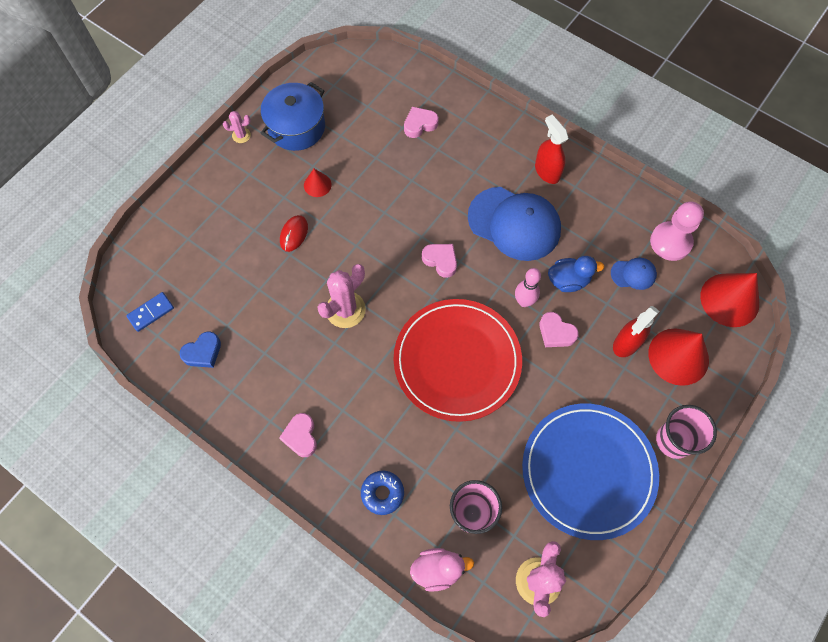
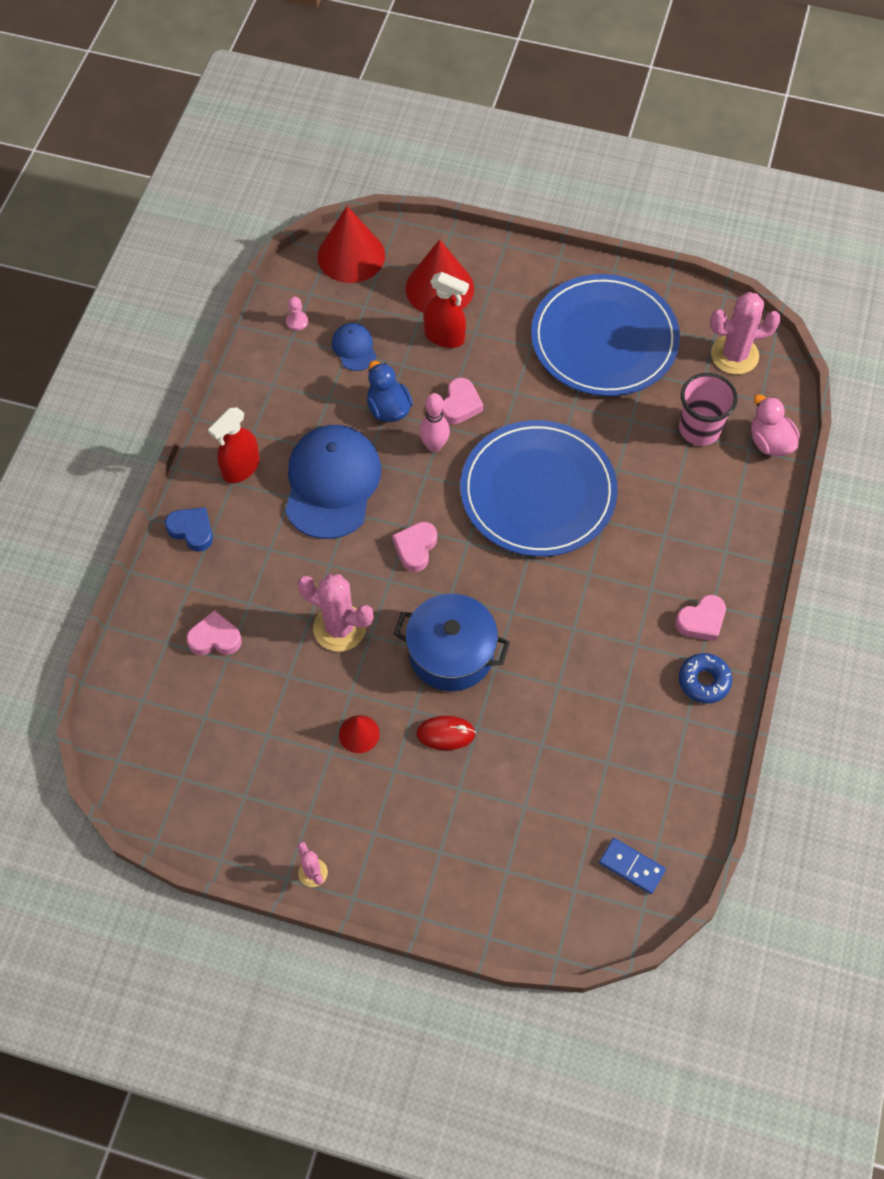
camera: 110 degrees left, 5 degrees down
blue heart [180,331,221,368] -> blue heart moved to [165,507,213,552]
blue pot [261,82,325,151] -> blue pot moved to [394,594,510,691]
pink cactus [317,264,366,328] -> pink cactus moved to [297,574,374,651]
blue donut [361,471,404,515] -> blue donut moved to [679,653,732,704]
red plate [394,299,522,422] -> blue plate [460,420,618,557]
pink heart [404,107,439,138] -> pink heart turned 135 degrees clockwise [186,610,242,655]
pink pawn [650,201,704,261] -> pink pawn [286,297,308,331], size x0.44
pink cup [656,405,717,459] -> none

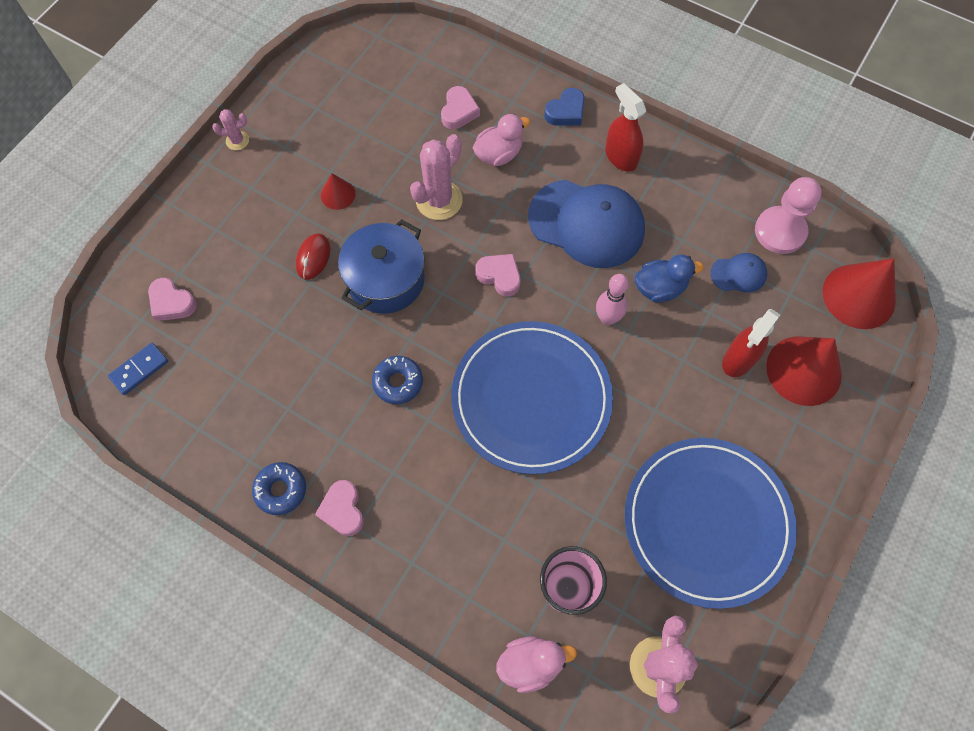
camera: 105 degrees right, 5 degrees up
pink pawn [286,297,308,331] -> pink pawn [755,177,821,254], size x2.29
pink heart [442,378,483,424] -> pink heart moved to [148,278,197,321]
none -> blue donut [372,356,423,404]
none -> pink duck [473,114,530,166]

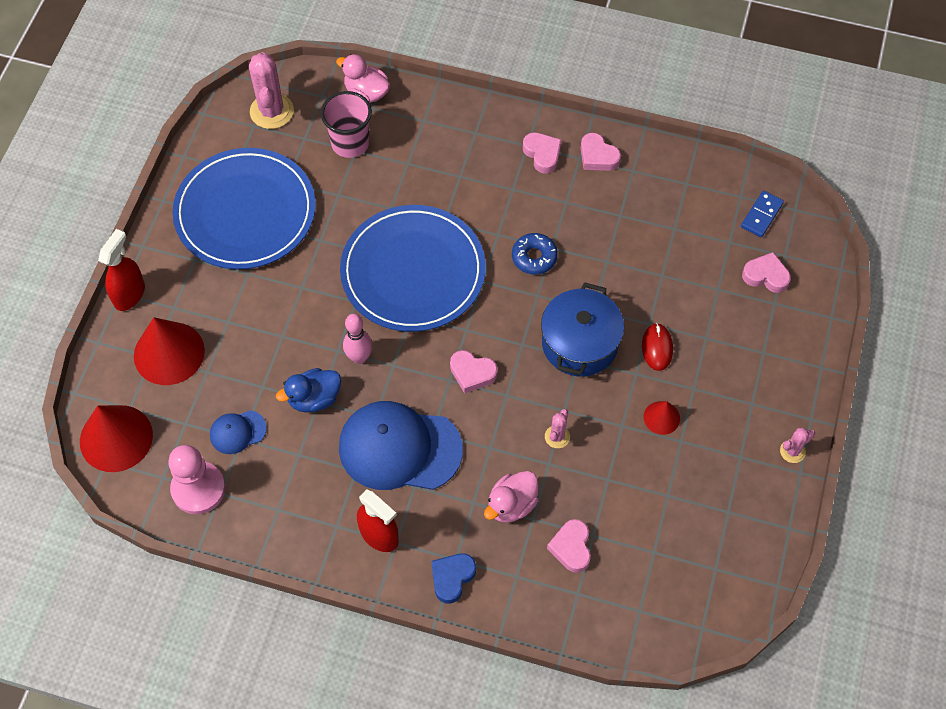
camera: 165 degrees right, 5 degrees down
blue donut [252,462,306,515] -> pink heart [581,133,621,171]
pink cactus [410,134,463,220] -> pink cactus [545,409,570,448], size x0.51
pink duck [496,636,577,693] -> pink duck turned 60 degrees clockwise [336,54,390,103]
red spray bottle [722,309,780,377] -> red spray bottle moved to [98,229,145,311]

